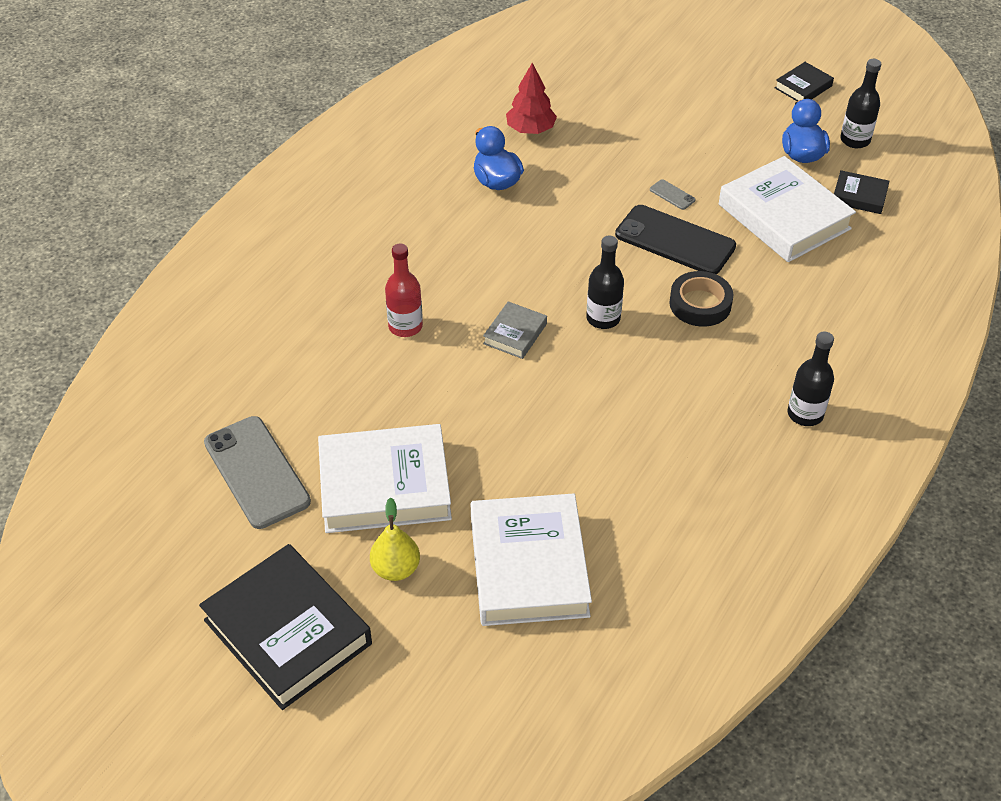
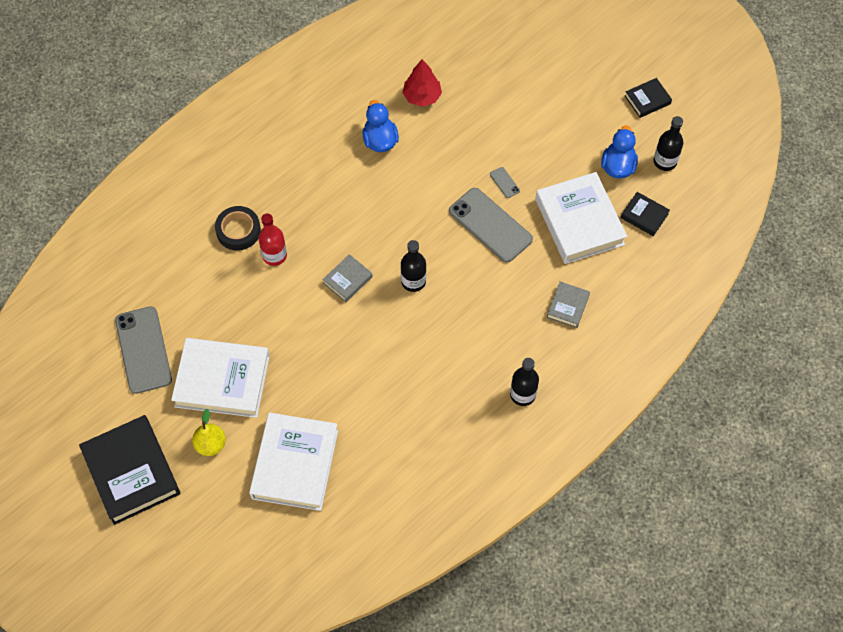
camera: 15 degrees right, 15 degrees up
black phone [615,205,736,274] -> grey phone [449,188,533,263]
black tape [669,271,733,327] -> black tape moved to [215,206,261,251]
none -> grey book [547,281,590,328]

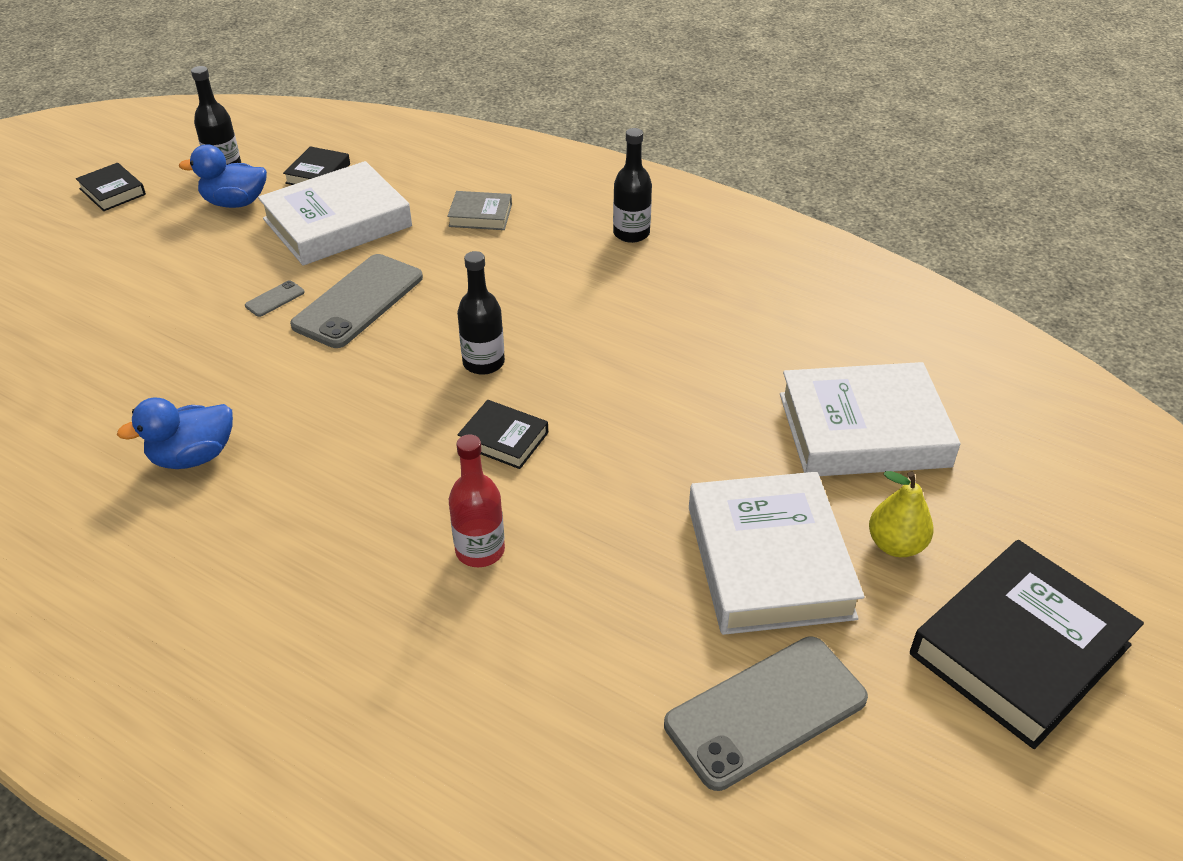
camera: 105 degrees left, 20 degrees down
black tape [215,206,261,251] -> none
grey book [323,254,373,302] -> black book [457,400,548,469]
red tree [402,59,442,107] -> none

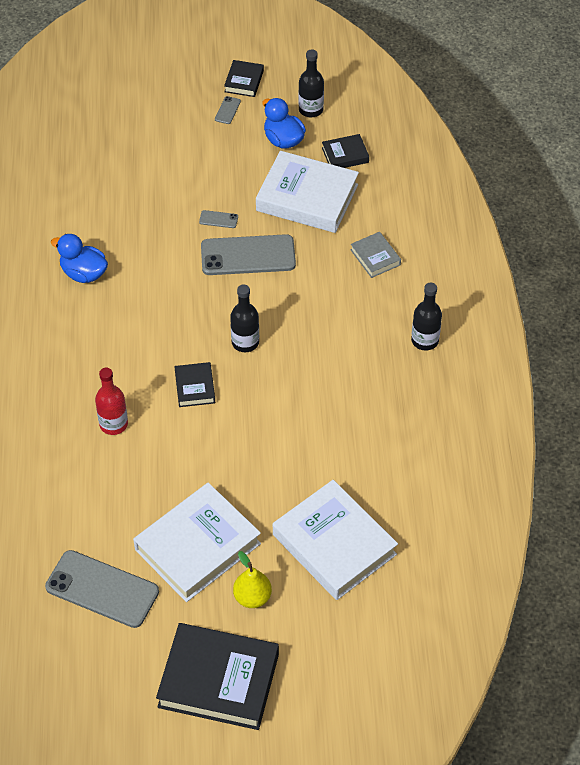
camera: 55 degrees right, 10 degrees up
none -> grey phone [215,96,241,124]

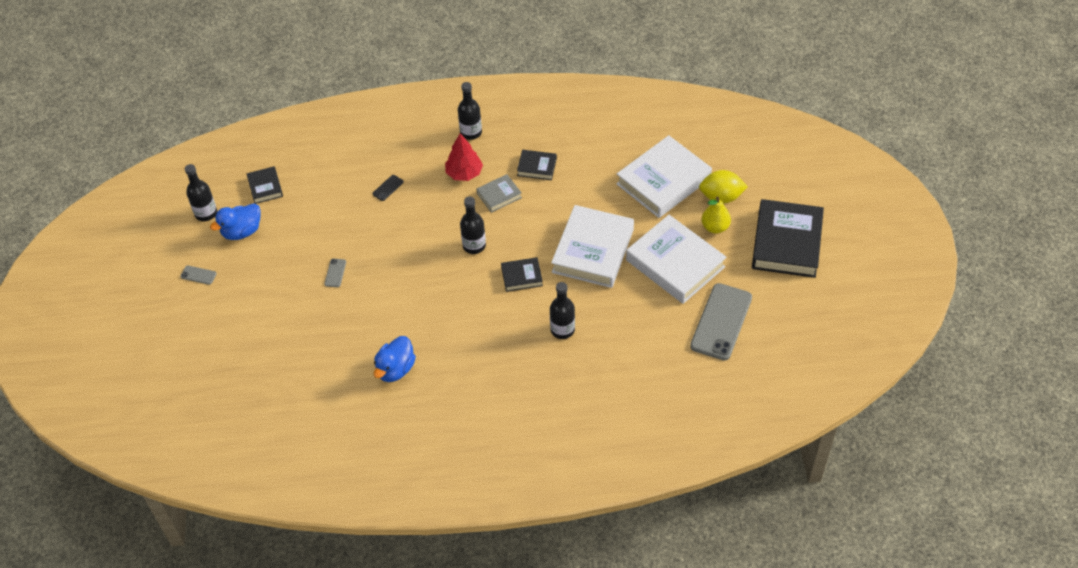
camera: 90 degrees left, 0 degrees up
red bottle [95,367,128,435] -> black bottle [550,282,575,339]
grey phone [201,234,296,275] -> none
black book [224,60,264,97] -> black book moved to [517,150,557,180]
white book [256,151,359,233] -> white book moved to [551,205,634,288]
grey book [351,232,401,278] -> grey book moved to [477,174,522,213]
none -> black phone [372,175,404,201]
none -> red tree [445,134,483,181]
none -> yellow lemon [699,170,748,204]

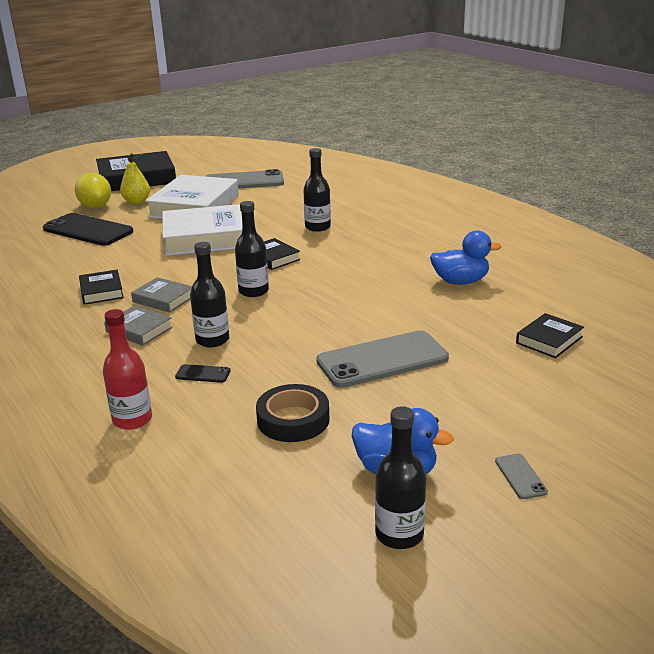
camera: 120 degrees left, 25 degrees down
black book [247,166,283,204] -> black book moved to [516,313,584,358]
grey phone [324,259,346,287] -> grey phone [316,330,449,388], size x2.45
red tree [445,134,483,181] -> grey book [104,305,173,346]
black bottle [458,82,482,140] -> black bottle moved to [190,242,229,347]
white book [616,135,712,218] -> black phone [43,213,134,246]
none -> red bottle [103,309,152,430]
none -> black tape [256,384,330,442]

